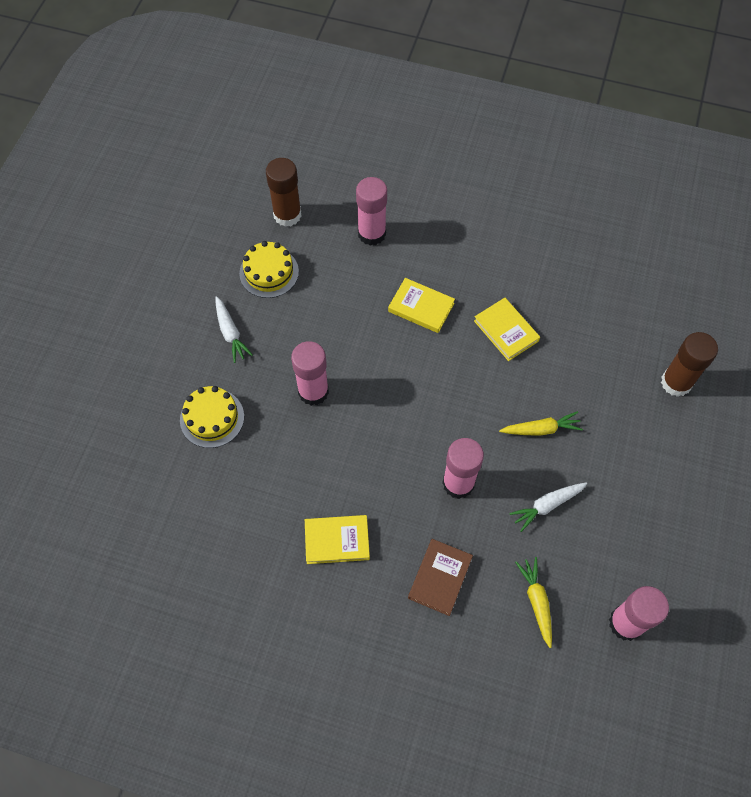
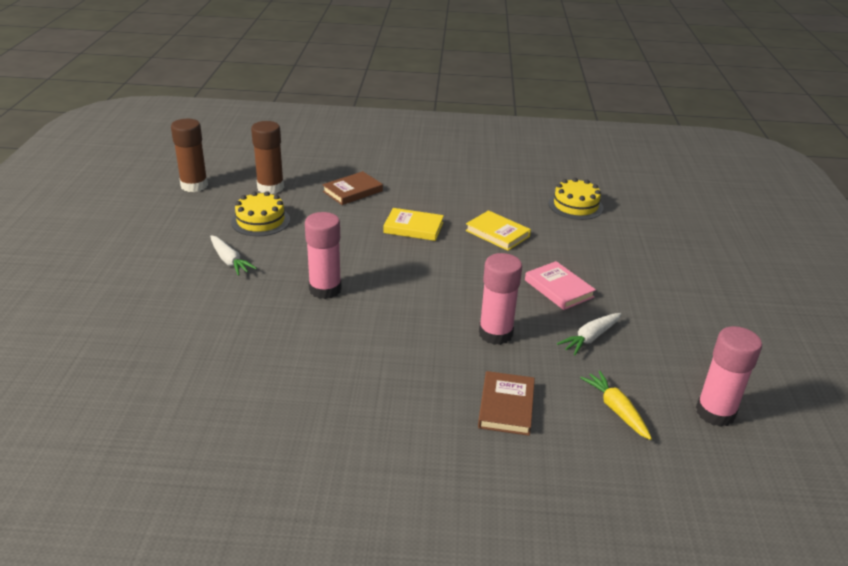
camera: 15 degrees left, 30 degrees down
yellow cake [180,386,244,448] -> yellow cake moved to [548,178,603,220]
yellow book [305,515,370,564] -> none
pink glue stick [356,177,387,246] -> brown book [322,171,383,205]
yellow carrot [499,411,583,436] -> pink book [525,261,596,310]
brown glue stick [661,332,718,397] -> brown glue stick moved to [171,119,208,192]

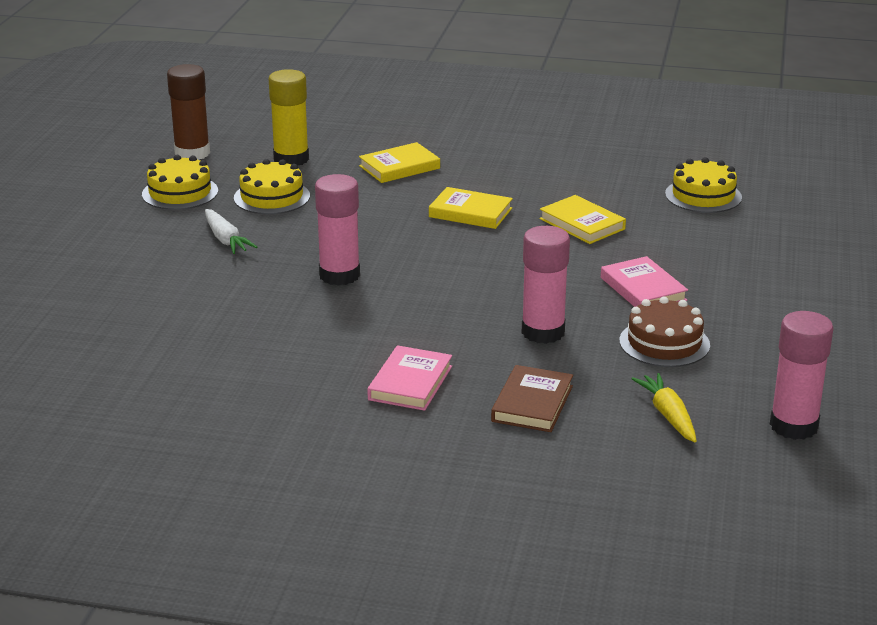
camera: 10 degrees right, 5 degrees down
brown glue stick [251,121,284,194] -> yellow glue stick [269,69,309,165]
brown book [322,171,383,205] -> yellow book [359,142,440,183]
white carrot [557,313,622,355] -> brown cake [619,297,710,367]
none -> yellow cake [142,155,218,210]
none -> pink book [367,345,452,411]

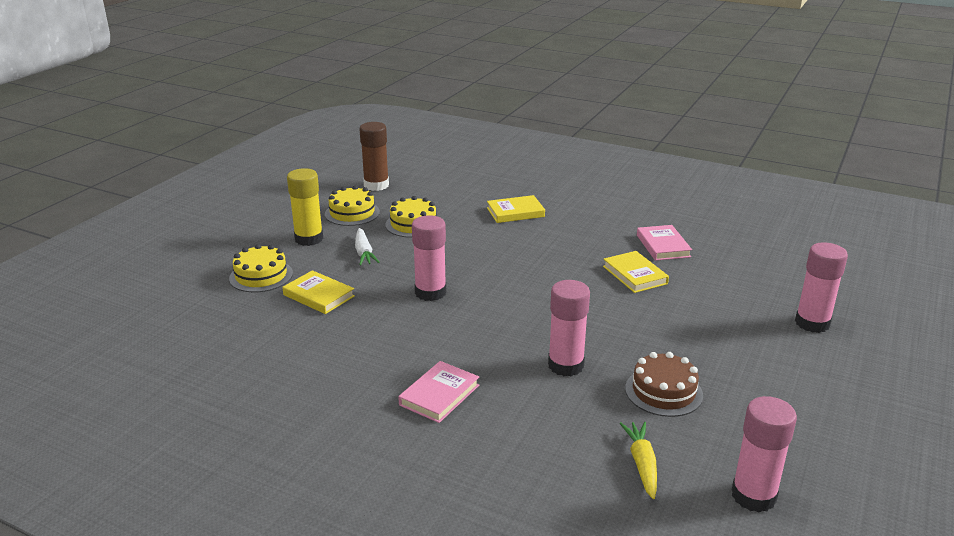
camera: 15 degrees right, 0 degrees up
yellow glue stick [269,69,309,165] -> yellow glue stick moved to [287,168,323,246]
yellow book [429,187,513,229] -> yellow book moved to [283,270,355,314]
brown book [491,365,573,432] -> none
pink book [601,256,688,307] -> pink book moved to [637,225,692,261]
yellow cake [665,157,742,213] -> yellow cake moved to [229,244,293,292]
none -> pink glue stick [795,242,848,333]

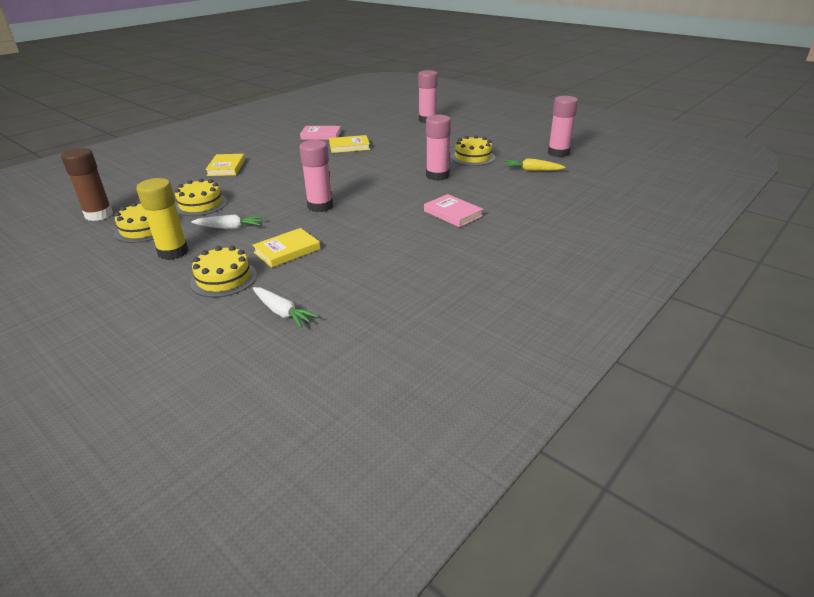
camera: 75 degrees left, 5 degrees up
brown cake [625,352,703,417] -> yellow cake [451,135,495,166]
none -> white carrot [253,287,319,328]

